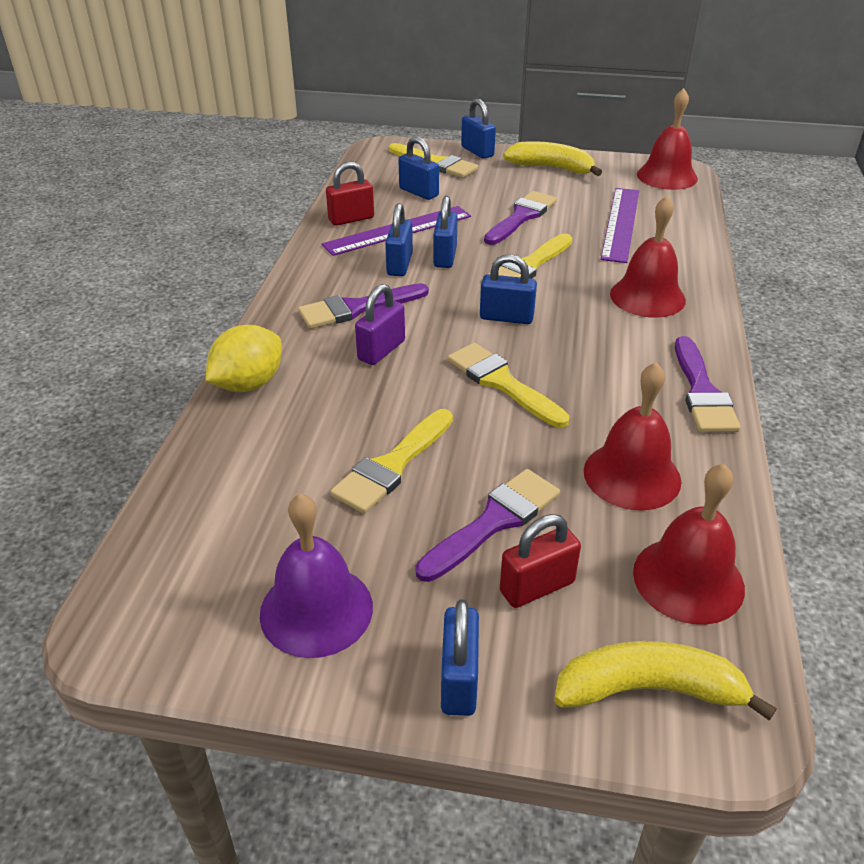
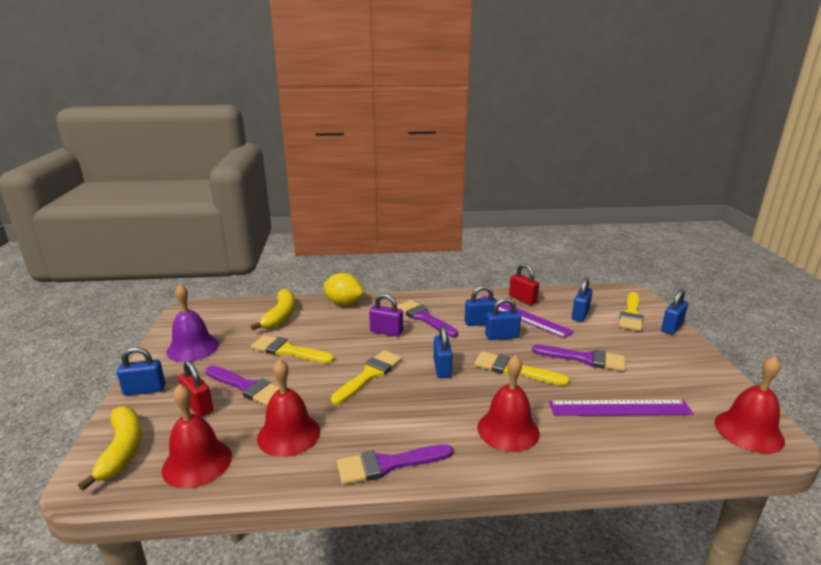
camera: 75 degrees right, 15 degrees down
yellow banana [503,141,602,176] -> yellow banana moved to [251,289,295,330]

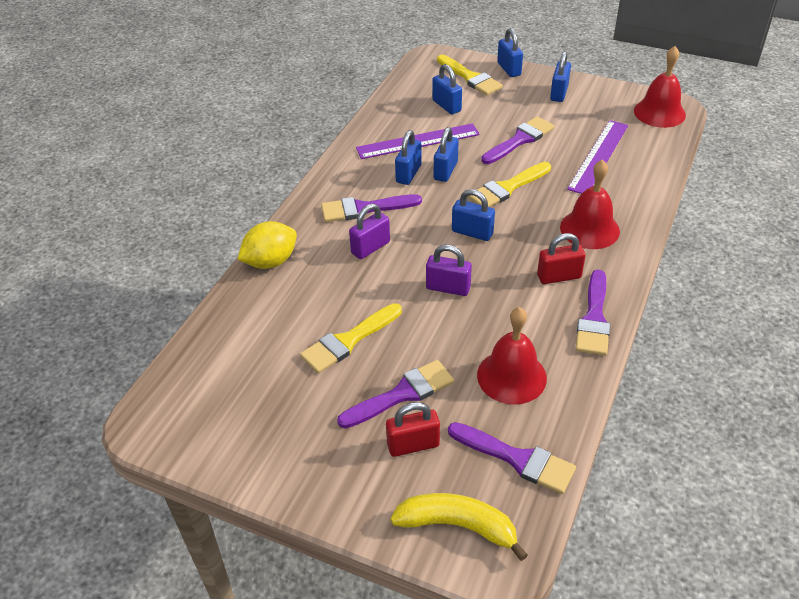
camera: 60 degrees left, 20 degrees up
blue padlock [117,347,165,396] -> blue padlock moved to [550,51,571,102]
red bell [162,384,232,488] -> purple brush [448,422,576,494]
purple bell [166,284,219,362] -> none
yellow banana [251,289,295,330] -> none
yellow brush [331,350,402,405] -> purple padlock [426,245,472,296]
red padlock [509,264,539,305] -> red padlock moved to [537,233,586,284]

